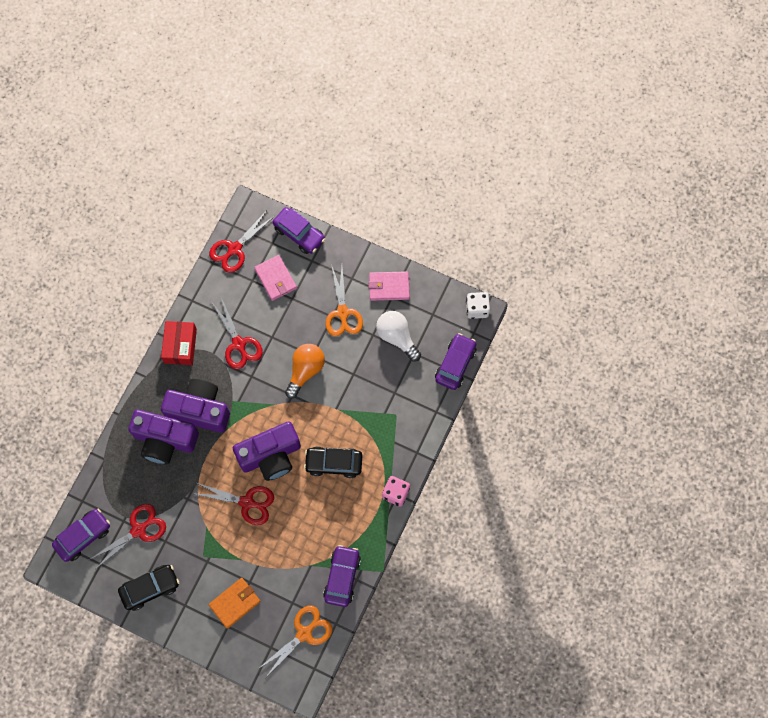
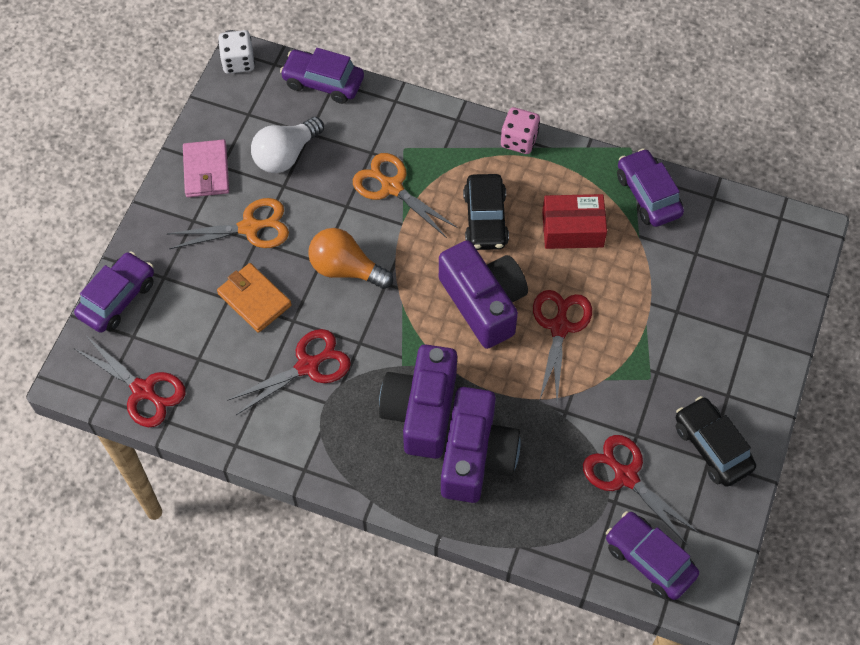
camera: 95 degrees left, 10 degrees down
red box [161,321,197,365] -> red box moved to [542,194,607,249]
orange wallet [209,578,260,629] -> orange wallet moved to [217,263,292,333]
pink wallet [254,255,297,301] -> none
orange scissors [258,606,332,677] -> orange scissors moved to [353,153,458,238]
purple car [323,545,361,607] -> purple car turned 60 degrees clockwise [617,148,684,227]

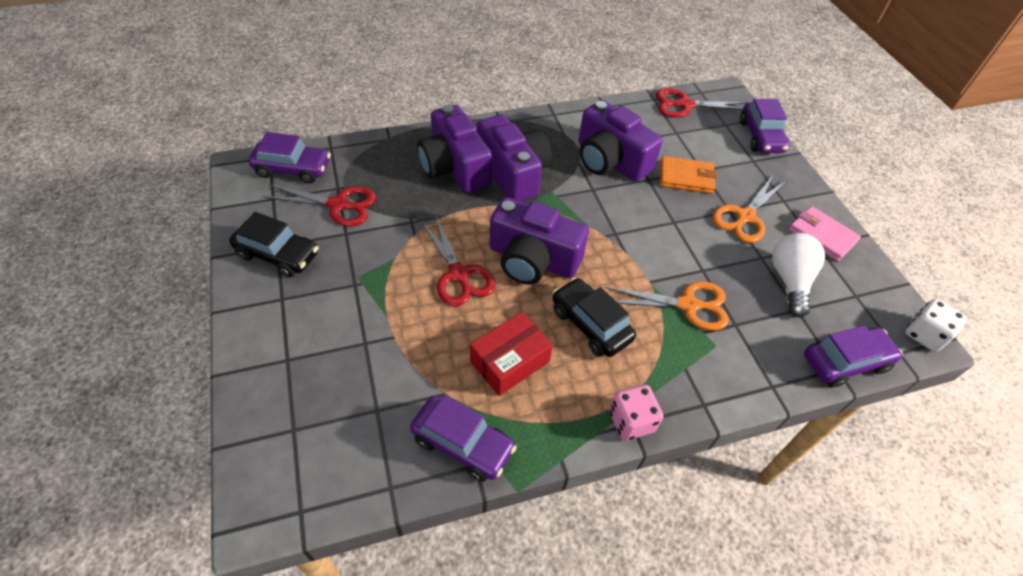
camera: 140 degrees right, 10 degrees down
red scissors [227,329,351,415] -> purple camera [579,100,663,182]
orange light bulb [308,228,394,289] -> none

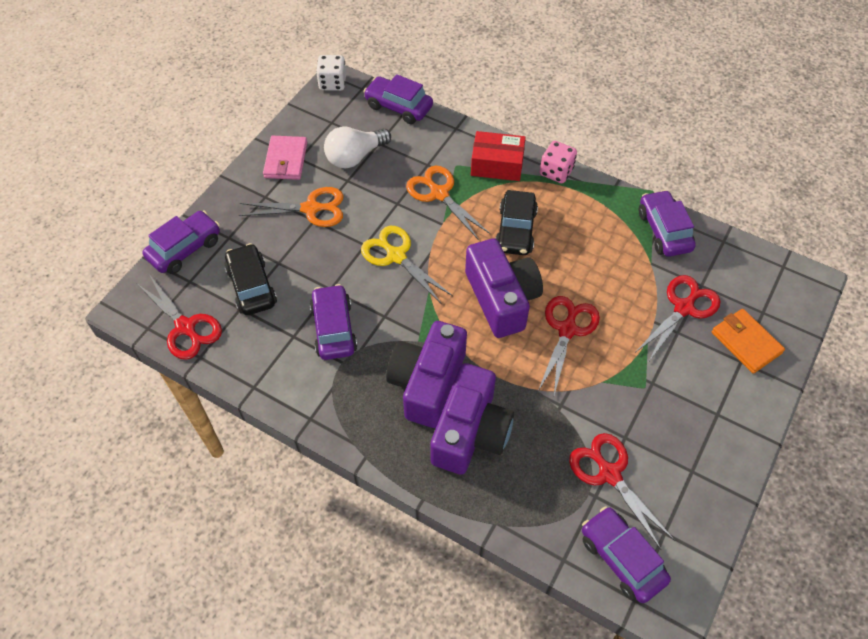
camera: 130 degrees left, 5 degrees up
black car [229,212,318,277] -> black car moved to [224,243,277,315]
red box [470,312,553,396] -> red box moved to [471,131,526,181]
purple camera [579,100,663,182] -> purple car [310,284,357,360]
orange wallet [660,156,717,194] -> orange wallet moved to [712,309,785,374]
none -> yellow scissors [361,226,453,304]
none -> red scissors [636,275,721,361]

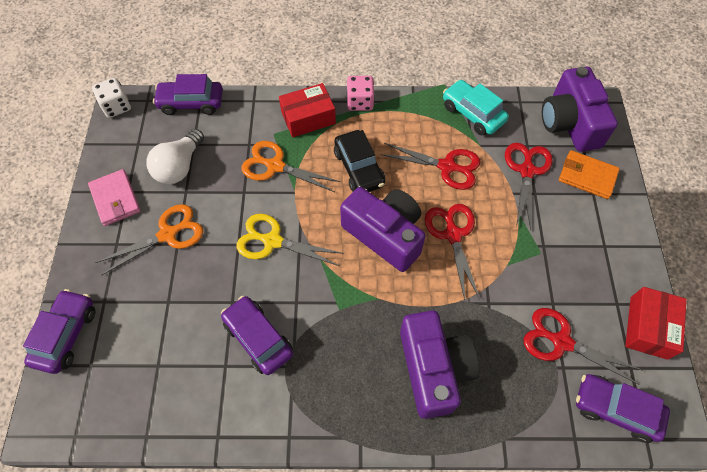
camera: 30 degrees left, 5 degrees up
red scissors [136,274,222,360] -> red scissors moved to [380,143,480,190]
black car [224,243,277,315] -> none
purple camera [386,321,467,428] -> purple camera moved to [542,66,618,152]
purple car [639,190,696,257] -> turquoise car [443,80,509,135]
none -> red box [625,287,687,360]

